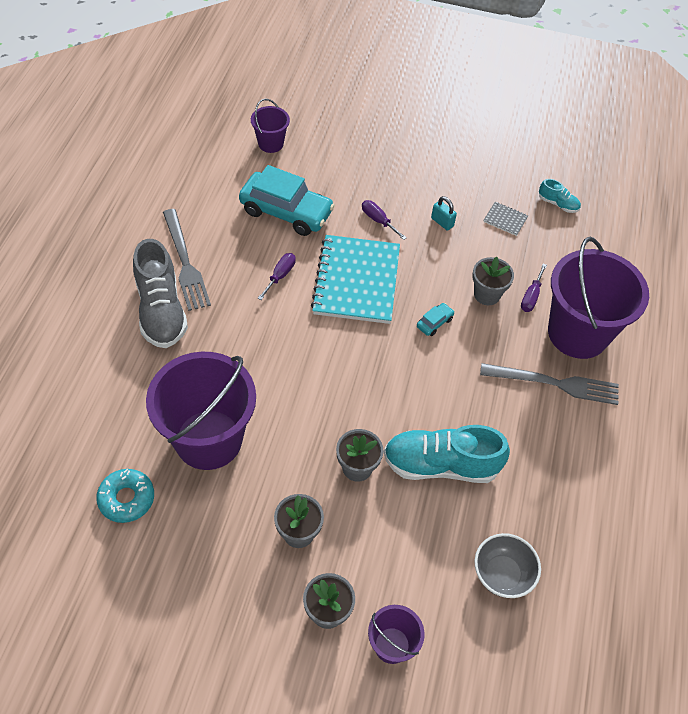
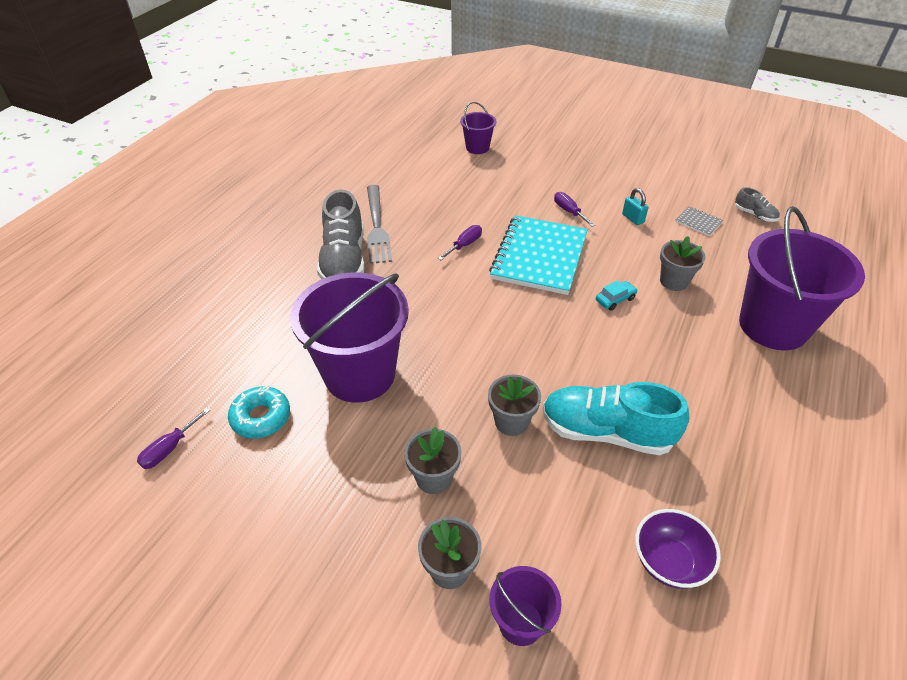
camera: 15 degrees right, 10 degrees down
turquoise car [239,165,335,236] -> none
grey bowl [474,533,541,598] -> purple bowl [635,509,721,589]
grey fork [480,363,619,405] -> none
purple screwdriver [521,264,547,312] -> purple screwdriver moved to [137,408,210,469]
turquoise shoe [539,179,581,213] -> grey shoe [735,187,780,222]

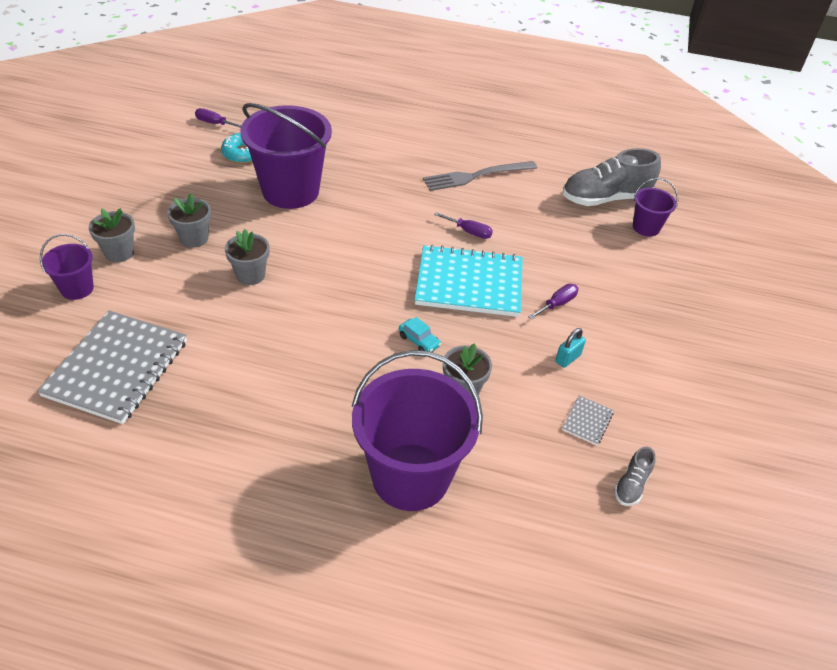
camera: 75 degrees right, 0 degrees up
grey shoe [317,190,365,280] -> grey shoe moved to [563,148,661,206]
turquoise shoe [542,382,689,455] -> none
purple bowl [635,509,721,589] -> grey notebook [37,310,187,424]

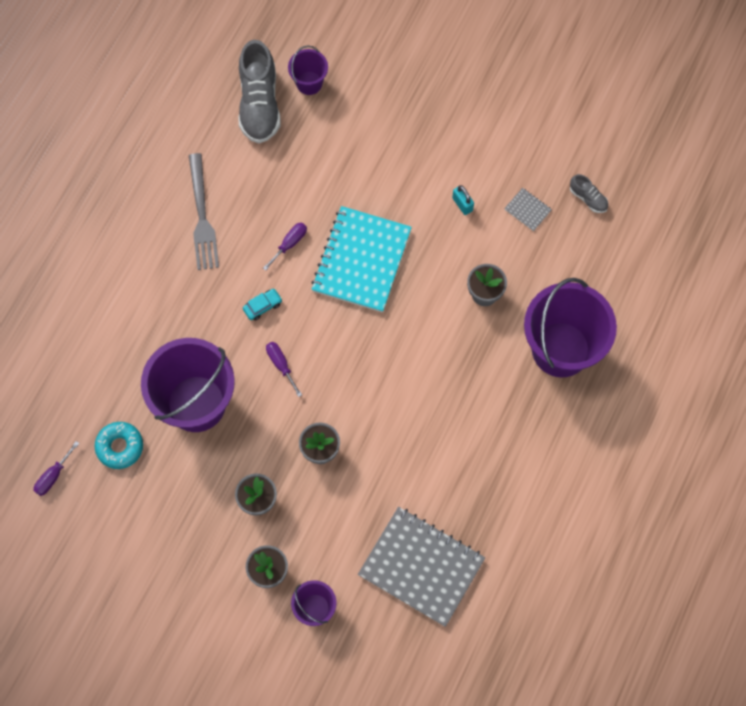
camera: 75 degrees left, 25 degrees up
turquoise car [399,317,441,352] -> turquoise car moved to [243,289,282,321]
purple screwdriver [528,284,579,320] -> purple screwdriver moved to [266,342,302,397]

